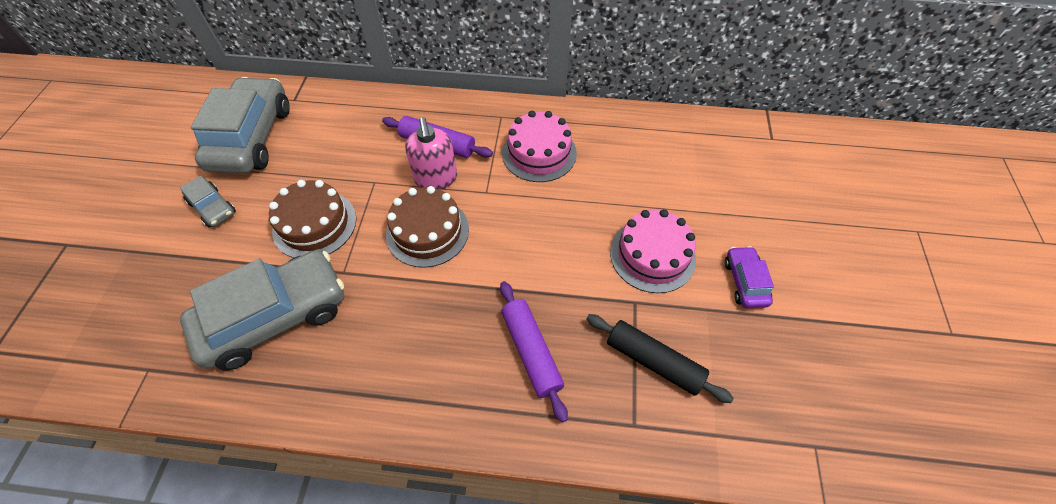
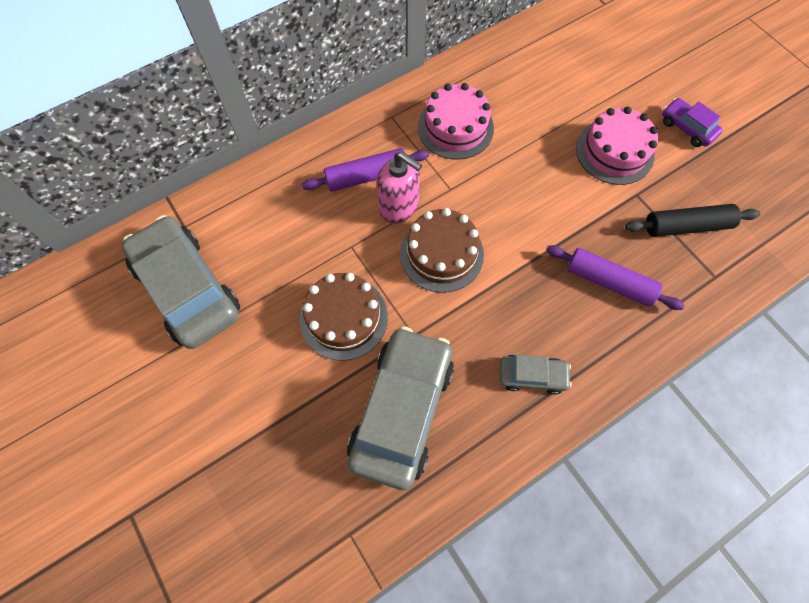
camera: 40 degrees left, 10 degrees up
grey car [180,176,236,228] -> grey car moved to [500,355,572,394]

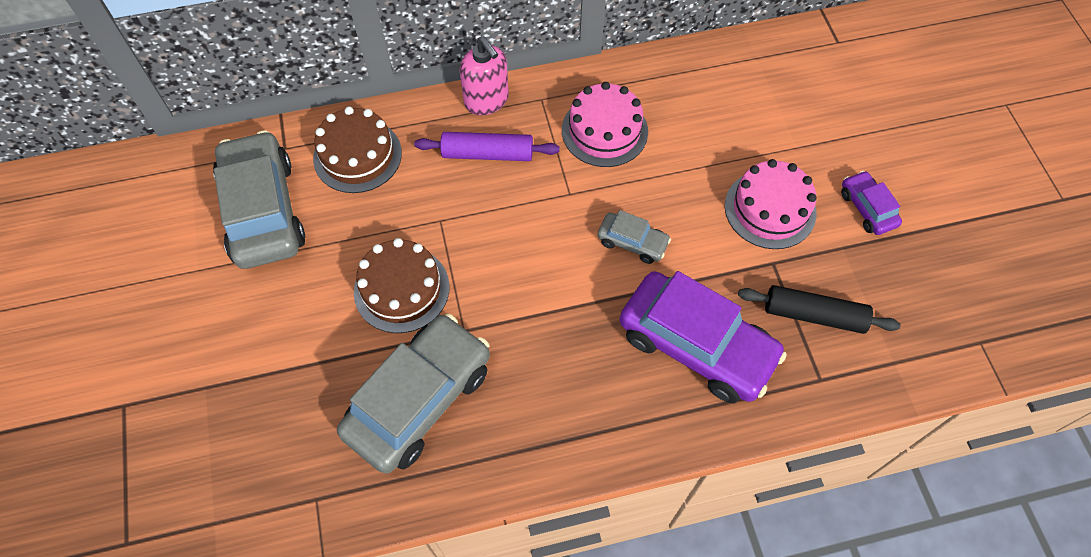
camera: 20 degrees right, 5 degrees down
pink soap dispenser [377,152,422,224] -> pink soap dispenser moved to [459,36,509,115]
brown cake [400,208,484,293] -> brown cake moved to [313,106,402,193]
grey car [500,355,572,394] -> grey car moved to [597,210,671,264]
purple rolling pin [546,245,684,310] -> purple car [619,271,787,403]

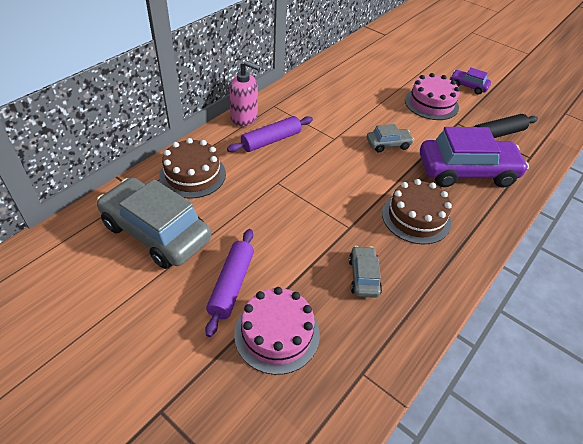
camera: 40 degrees left, 15 degrees down
grey car [337,314,490,473] -> grey car [349,246,382,298], size x0.47
brown cake [354,238,449,333] -> brown cake moved to [382,179,452,244]
pink cake [562,82,648,167] -> pink cake moved to [234,287,320,375]
none -> purple rolling pin [205,229,254,337]

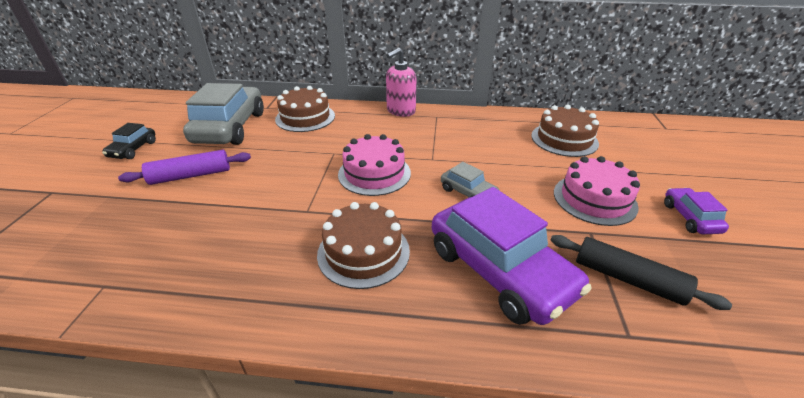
camera: 60 degrees right, 10 degrees down
purple rolling pin [227,116,313,152] -> none
pink soap dispenser [229,60,261,126] -> pink soap dispenser turned 60 degrees clockwise [386,48,416,117]
pink cake [234,287,320,375] -> pink cake moved to [338,134,411,196]
grey car [349,246,382,298] -> none
none -> black car [102,123,156,159]
none -> brown cake [531,105,599,157]

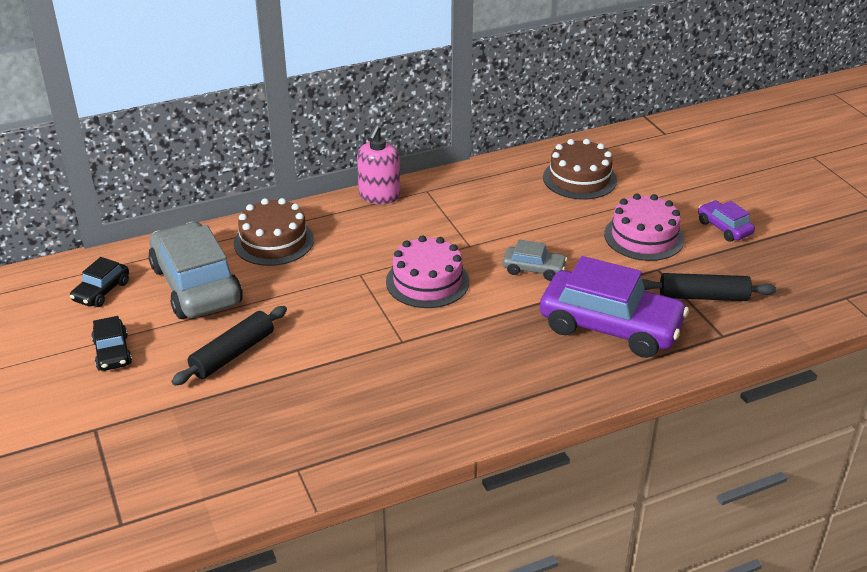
camera: 30 degrees left, 0 degrees up
purple rolling pin [118,150,251,185] -> black rolling pin [171,306,287,386]
brown cake [317,202,410,289] -> none
none -> black car [70,257,129,307]

